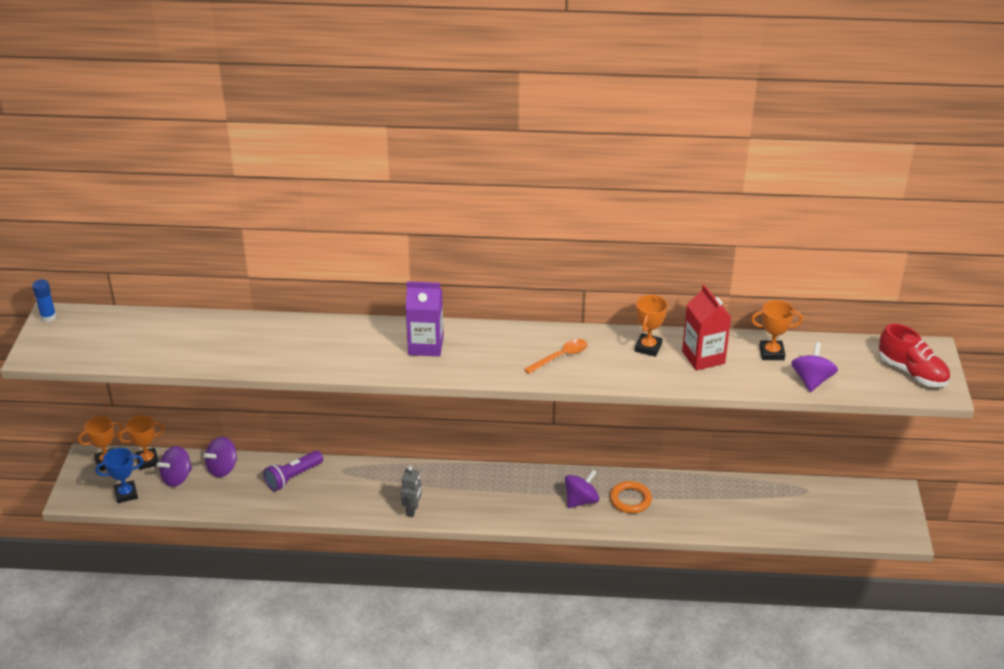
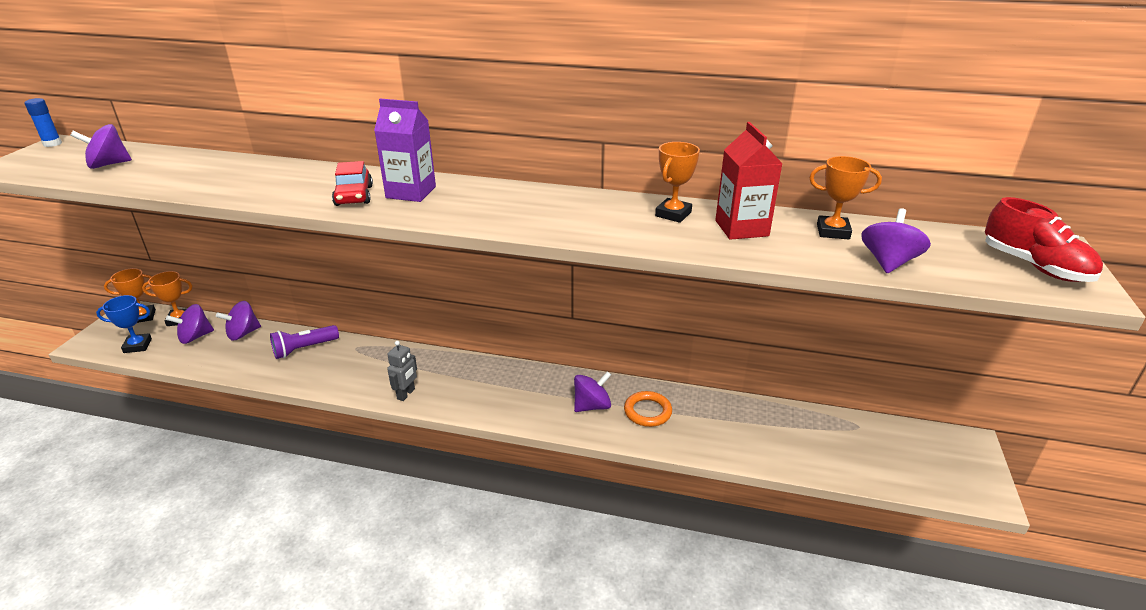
camera: 10 degrees right, 5 degrees down
orange spoon [524,339,588,374] -> none
none -> purple spinning top [70,124,132,169]
none -> red car [332,161,373,206]

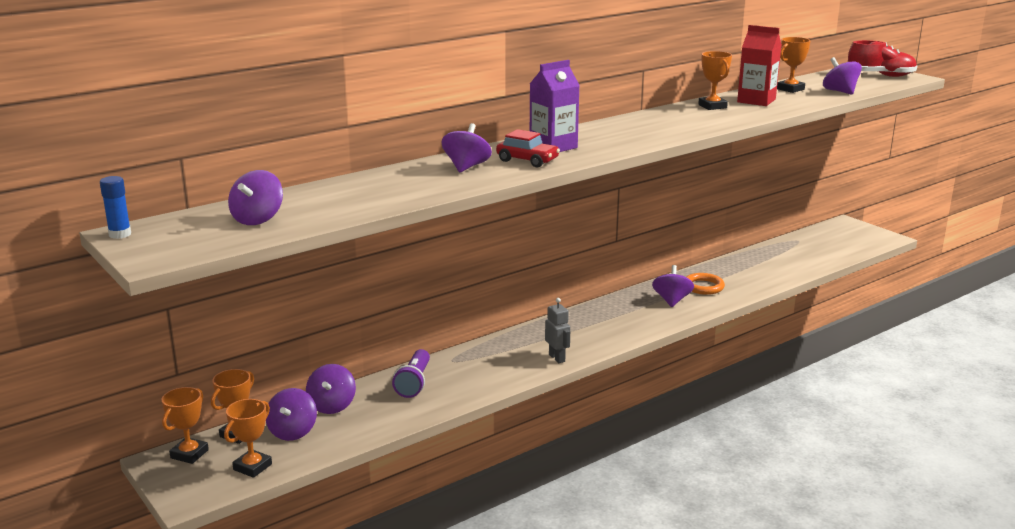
camera: 50 degrees left, 10 degrees down
blue trophy [96,295,152,353] -> orange trophy [224,399,272,478]
none -> purple spinning top [441,123,492,172]

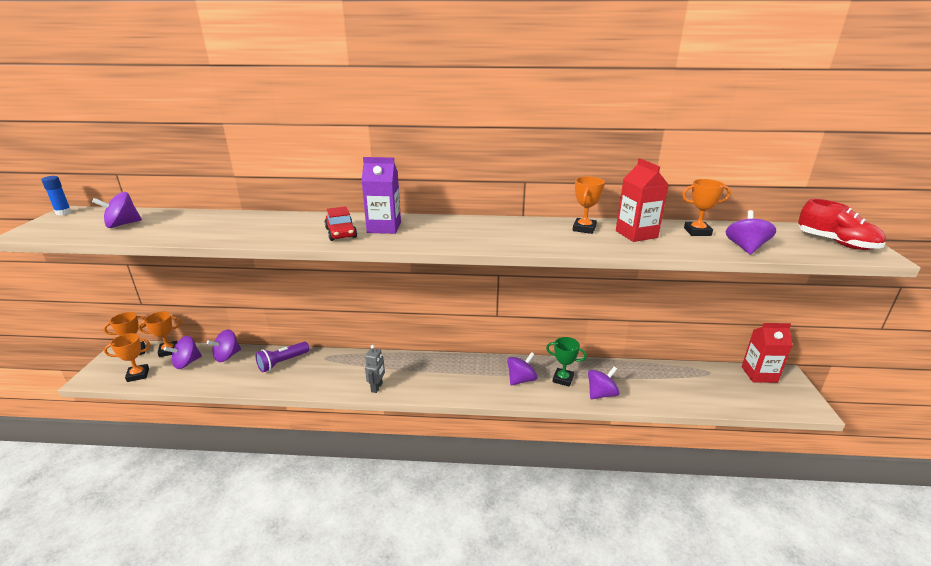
camera: 40 degrees right, 5 degrees up
purple spinning top [441,123,492,172] -> purple spinning top moved to [588,367,620,399]
orange ring [686,273,725,295] -> green trophy [546,337,587,387]
none -> red carton [742,323,793,383]

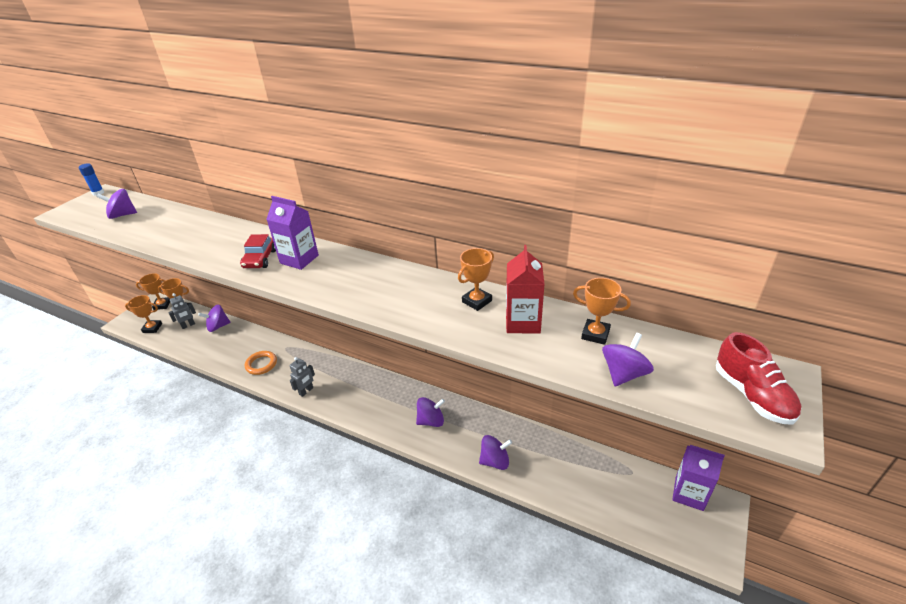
camera: 25 degrees right, 10 degrees up
purple spinning top [164,336,202,369] -> grey robot [168,293,196,329]
purple flashlight [255,342,309,372] -> none
green trophy [546,337,587,387] -> none
red carton [742,323,793,383] -> purple carton [672,445,725,511]
none -> orange ring [245,351,277,375]

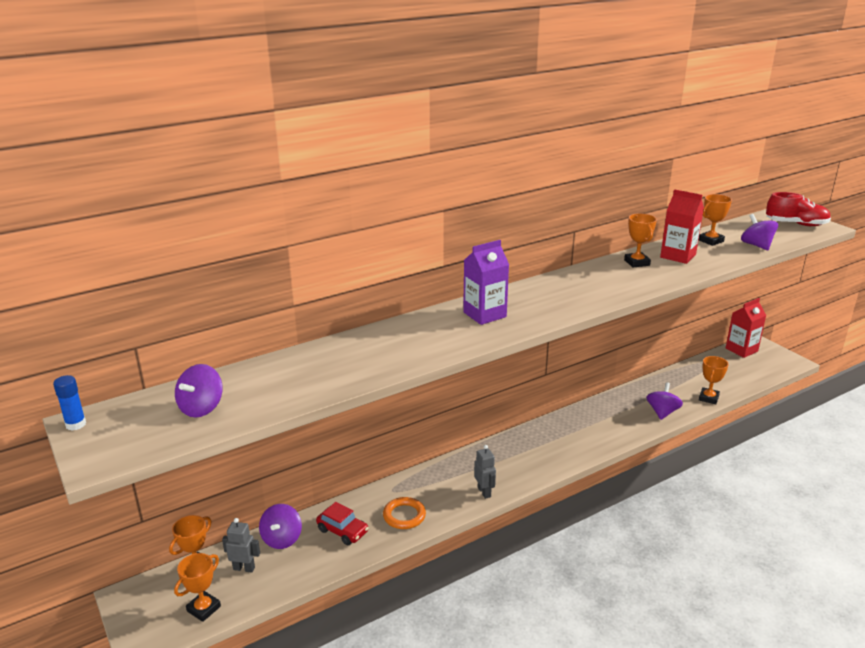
camera: 60 degrees left, 10 degrees down
orange trophy [136,273,170,310] -> orange trophy moved to [699,356,729,404]
grey robot [168,293,196,329] -> grey robot turned 75 degrees counterclockwise [222,518,260,573]
red car [240,234,276,268] -> red car moved to [316,502,369,545]
purple spinning top [416,397,445,427] -> none
purple carton [672,445,725,511] -> red carton [726,298,767,358]

